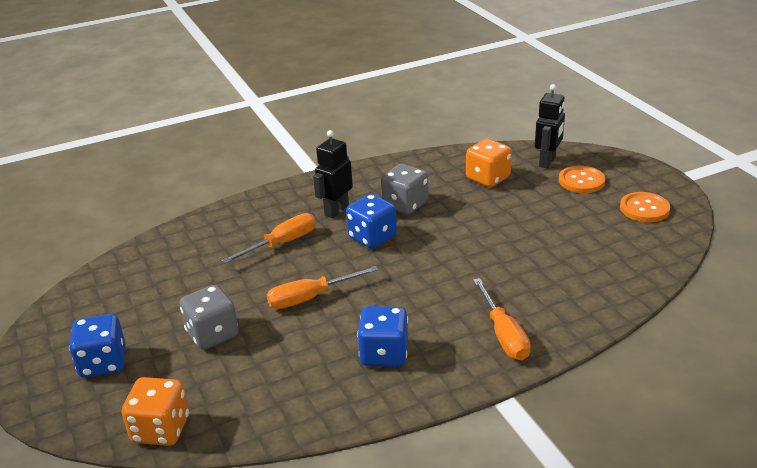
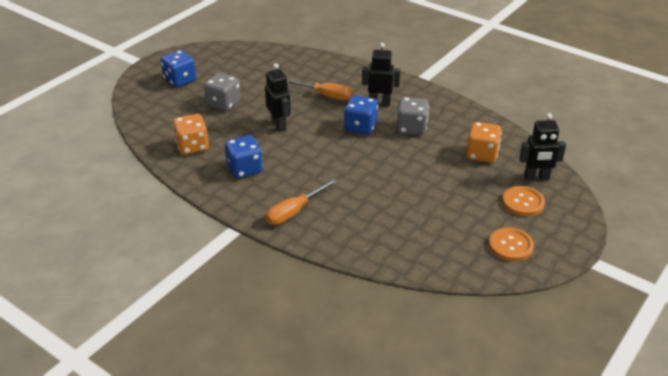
camera: 60 degrees right, 5 degrees up
orange dice [122,377,189,446] -> orange dice moved to [173,114,209,155]
orange screwdriver [267,266,378,309] -> black robot [265,63,291,132]

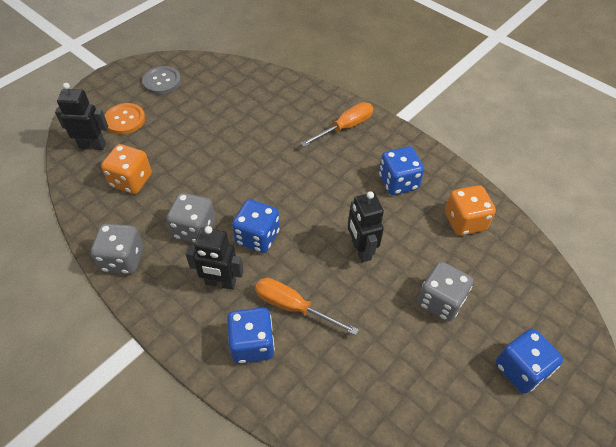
camera: 175 degrees left, 15 degrees up
orange button [489,227,534,261] -> grey button [142,66,181,94]
none -> grey dice [91,224,143,274]
none -> blue dice [227,307,275,364]

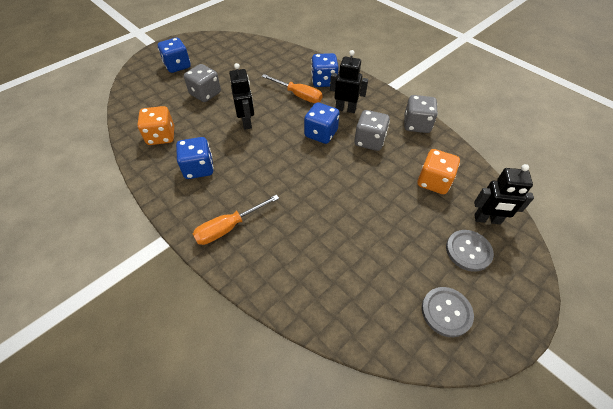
camera: 175 degrees left, 0 degrees up
orange button [104,103,145,134] -> grey button [446,230,494,272]

